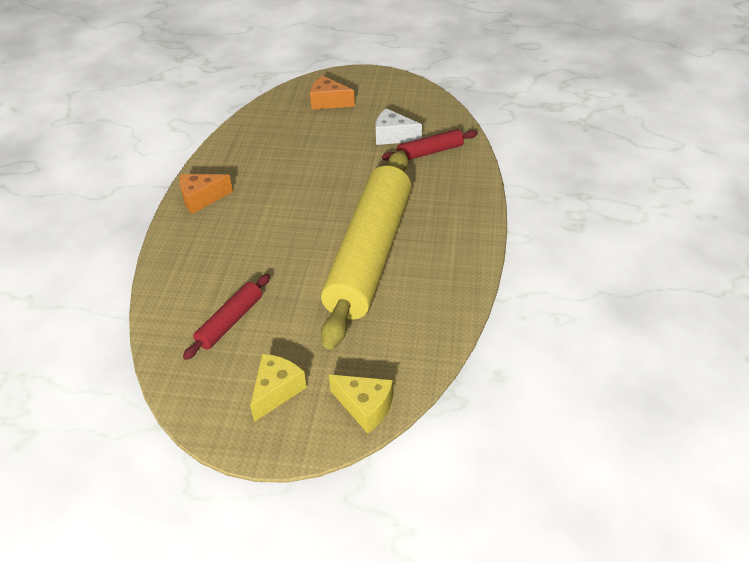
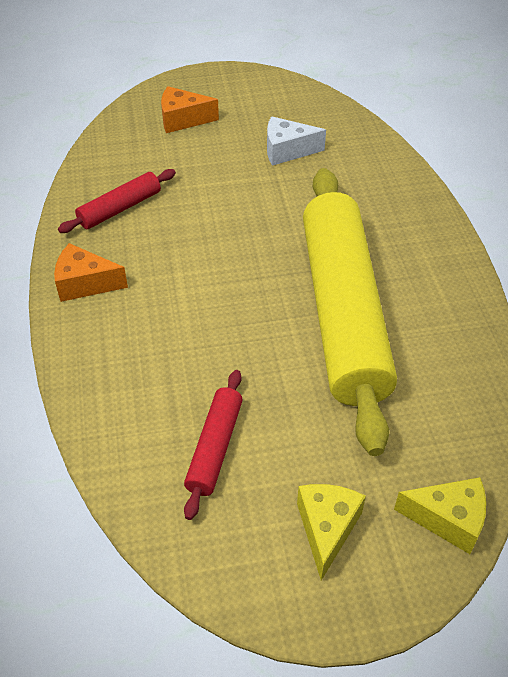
camera: 20 degrees left, 5 degrees up
orange cheese [179,174,233,214] -> orange cheese turned 45 degrees clockwise [54,243,128,302]
red rolling pin [382,129,478,161] -> red rolling pin moved to [58,169,176,233]

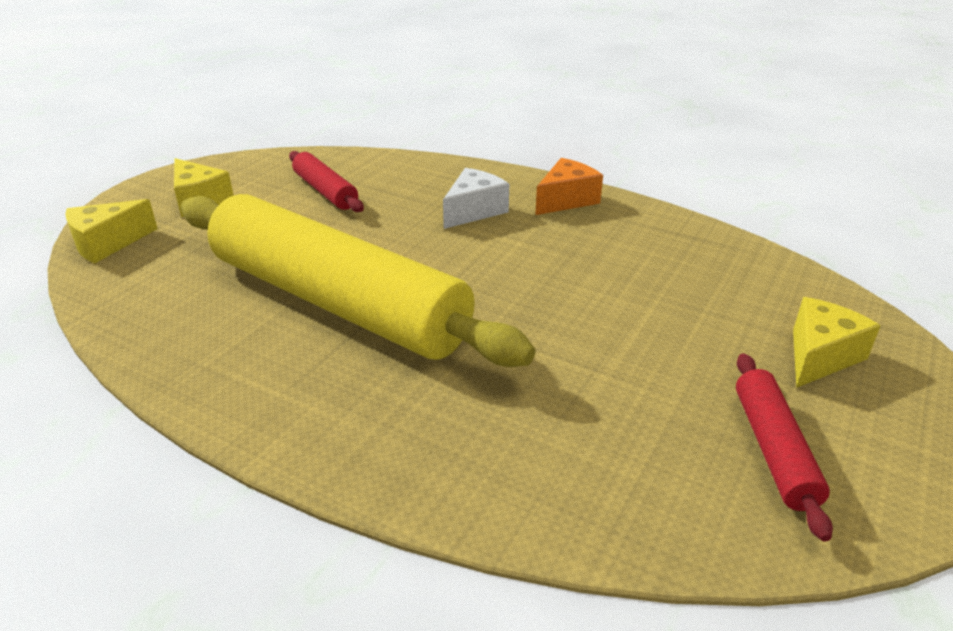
camera: 130 degrees right, 15 degrees down
red rolling pin [58,169,176,233] -> red rolling pin moved to [736,353,833,541]
orange cheese [161,86,219,133] -> yellow cheese [793,297,881,388]
white cheese [267,116,326,166] -> white cheese moved to [443,168,509,229]

